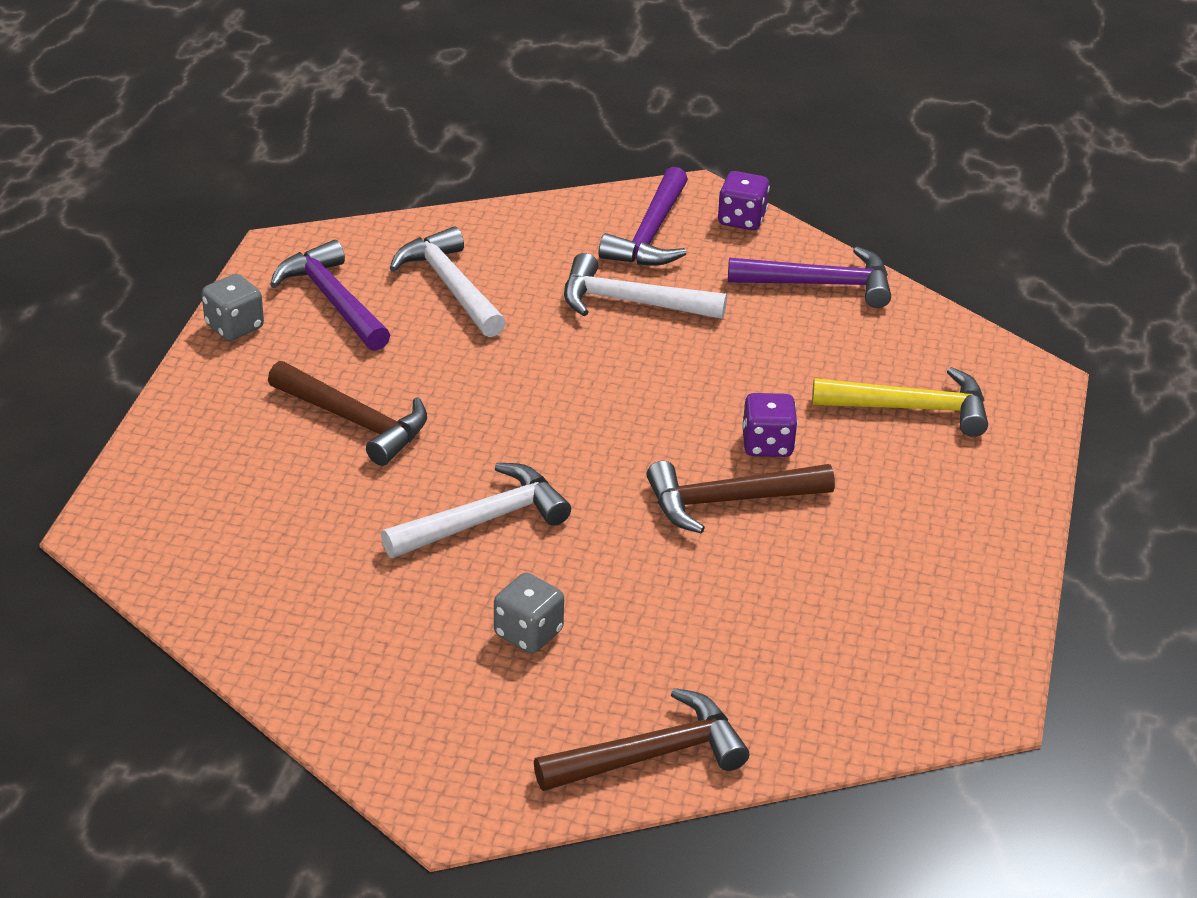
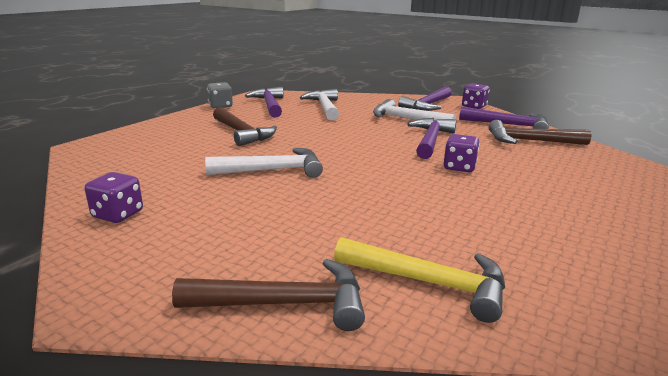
camera: 20 degrees right, 15 degrees down
grey dice [494,572,564,653] -> none
brown hammer [646,461,835,533] -> brown hammer moved to [489,120,591,145]
yellow hammer [812,367,988,437] -> yellow hammer moved to [334,237,505,323]
none -> purple dice [85,172,143,223]
none -> purple hammer [407,118,457,159]

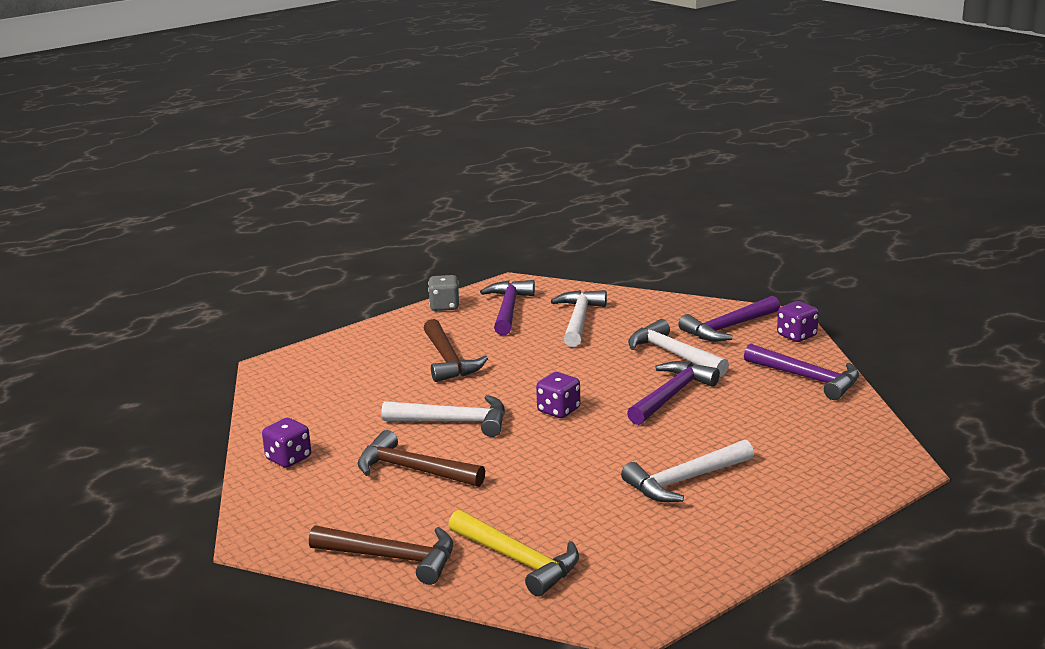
camera: 20 degrees right, 0 degrees up
purple dice [444,134,480,172] -> purple dice moved to [536,372,580,418]
brown hammer [489,120,591,145] -> brown hammer moved to [357,430,485,487]
none -> white hammer [621,439,754,502]

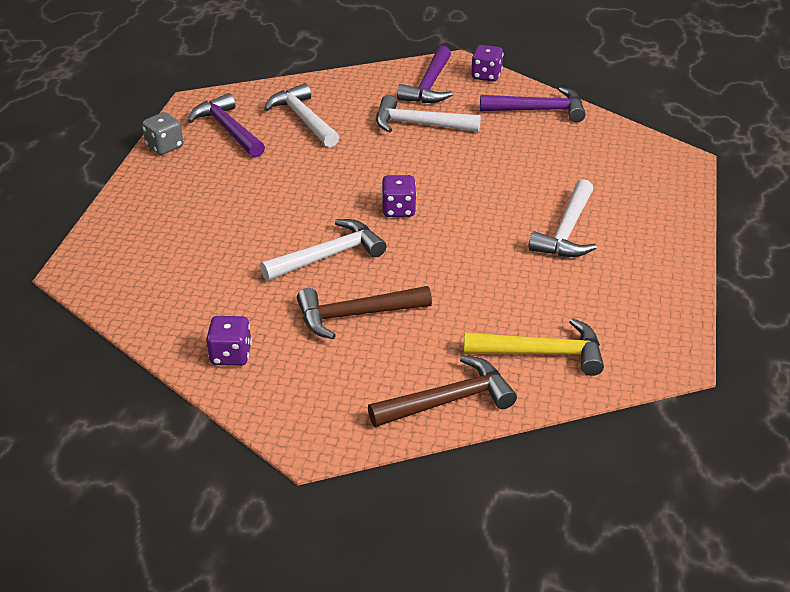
camera: 40 degrees left, 15 degrees up
brown hammer [424,319,488,382] -> none
purple hammer [627,361,720,425] -> none

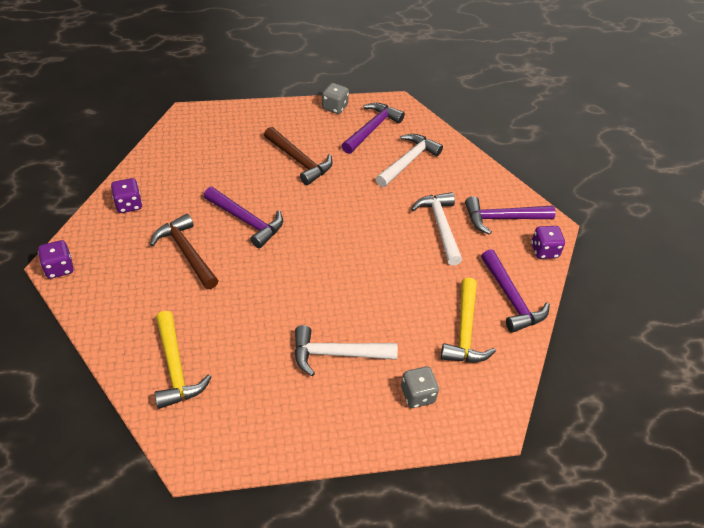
camera: 65 degrees right, 10 degrees up
white hammer [260,219,386,281] -> purple hammer [204,187,283,248]
brown hammer [368,356,517,427] -> brown hammer moved to [264,127,332,185]
purple dice [382,175,417,217] -> purple dice moved to [38,240,74,279]
none -> grey dice [401,366,439,408]
none -> yellow hammer [441,278,496,362]

